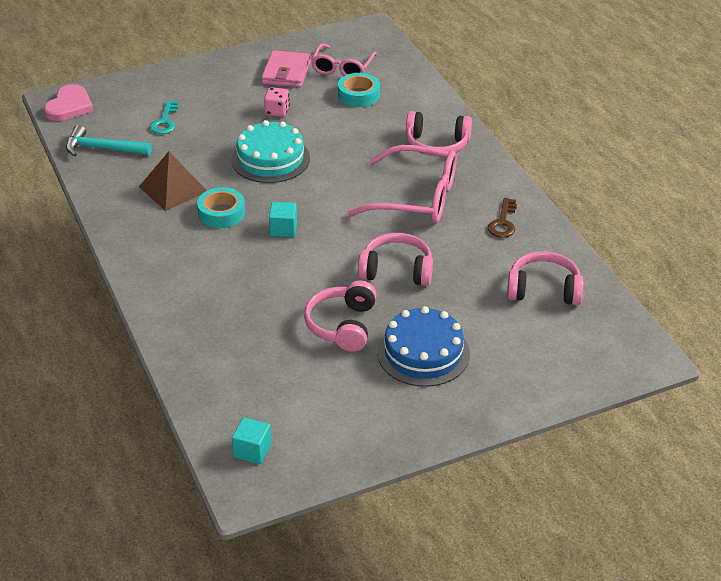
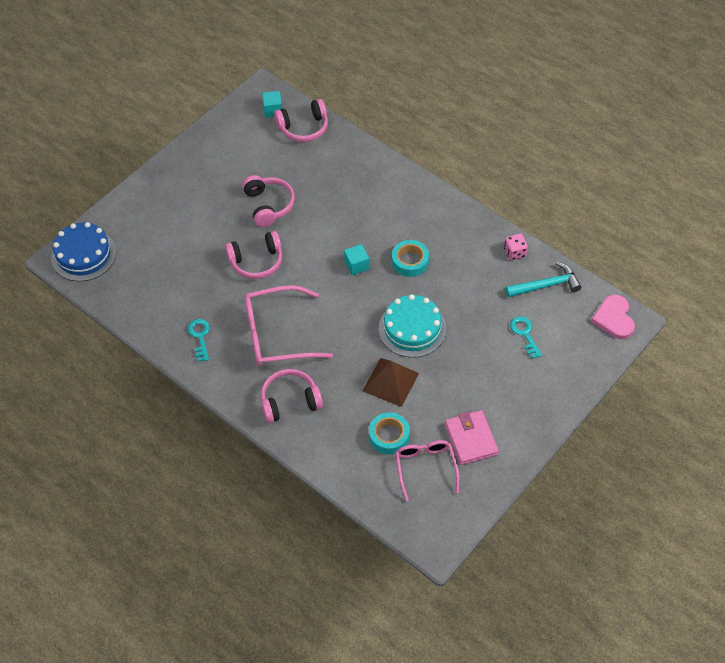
camera: 155 degrees right, 15 degrees up
brown pyramid [139,151,207,211] -> brown pyramid moved to [363,358,419,407]
pink dice [264,87,290,117] -> pink dice moved to [504,234,528,260]
blue cake [377,306,470,387] -> blue cake moved to [51,222,116,281]
brown key [488,198,517,238] -> turquoise key [188,319,210,362]
pink headphones [507,251,584,305] -> pink headphones moved to [274,99,328,142]

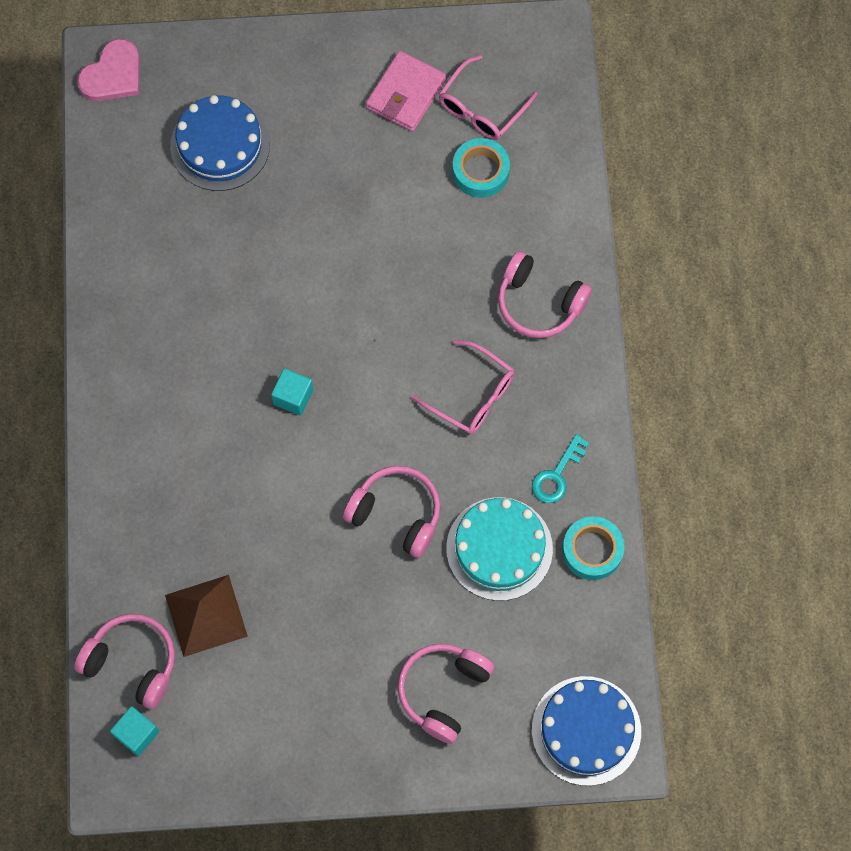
camera: 135 degrees left, 15 degrees up
pink headphones [242,175,295,227] -> pink headphones moved to [397,644,494,744]
pink glasses [244,285,333,366] -> pink glasses [412,340,515,435], size x0.64
brown pyramid [363,358,419,407] -> brown pyramid moved to [165,575,248,657]
turquoise cake [379,294,446,358] -> turquoise cake moved to [446,497,553,601]
turquoise tape [392,240,429,277] -> turquoise tape moved to [562,516,625,580]
pink dice [504,234,528,260] -> none
turquoise hammer [505,262,581,298] -> none
turquoise key [510,316,542,359] -> blue cake [170,95,270,191]

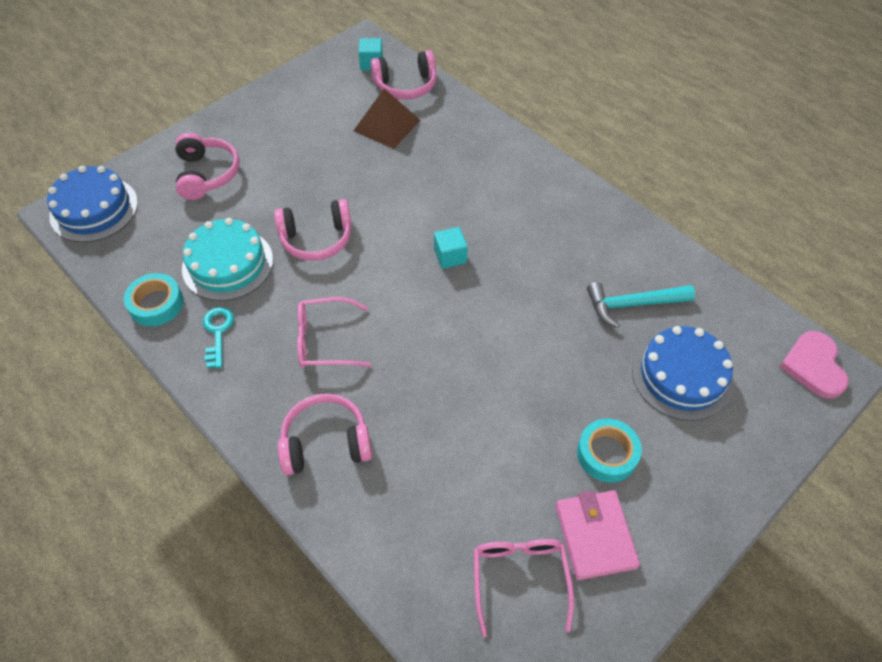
camera: 140 degrees right, 15 degrees down
turquoise tape [452,138,510,198] -> turquoise tape moved to [577,419,642,483]
none -> turquoise hammer [587,282,695,328]

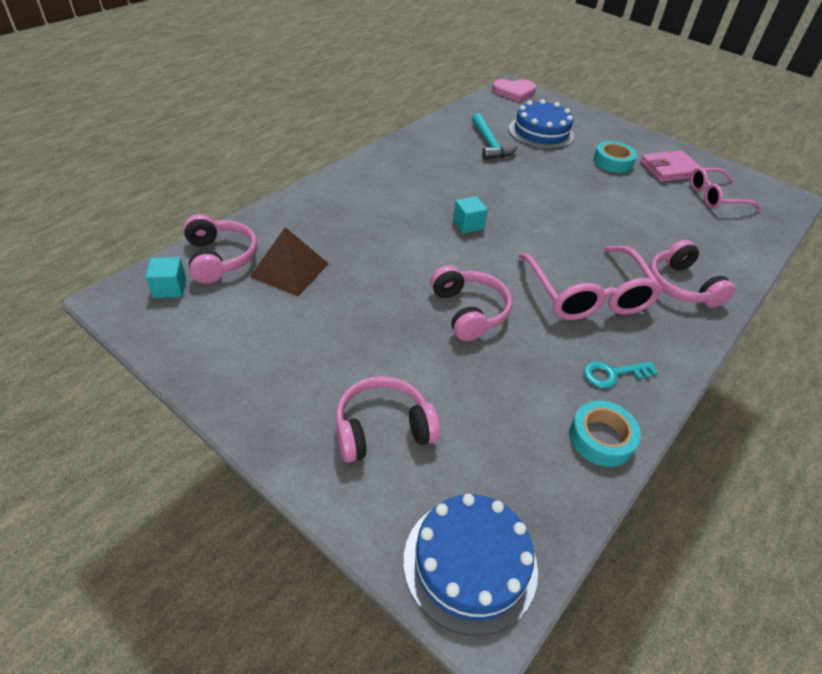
camera: 100 degrees left, 10 degrees down
turquoise cake [182,218,273,301] -> none
pink glasses [297,297,371,368] -> pink glasses [518,246,662,320], size x1.57

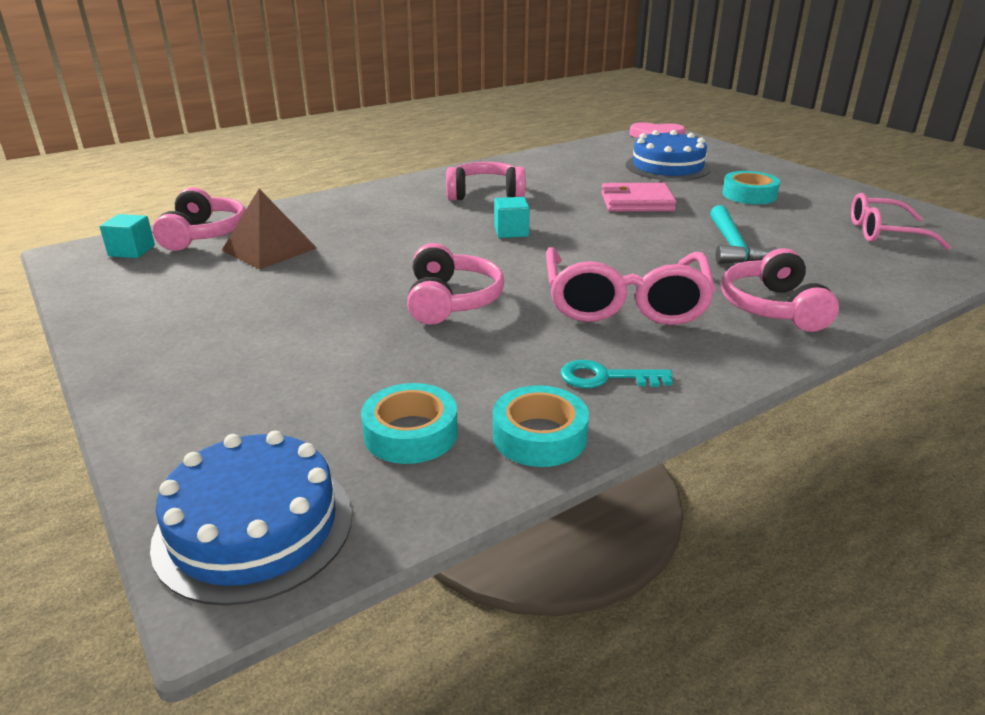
camera: 20 degrees right, 15 degrees down
pink headphones [336,376,440,463] -> pink headphones moved to [446,162,526,201]
turquoise hammer [472,113,518,160] -> turquoise hammer moved to [710,205,777,264]
pink wallet [640,150,702,182] -> pink wallet moved to [601,183,676,212]
none -> turquoise tape [361,383,458,464]

